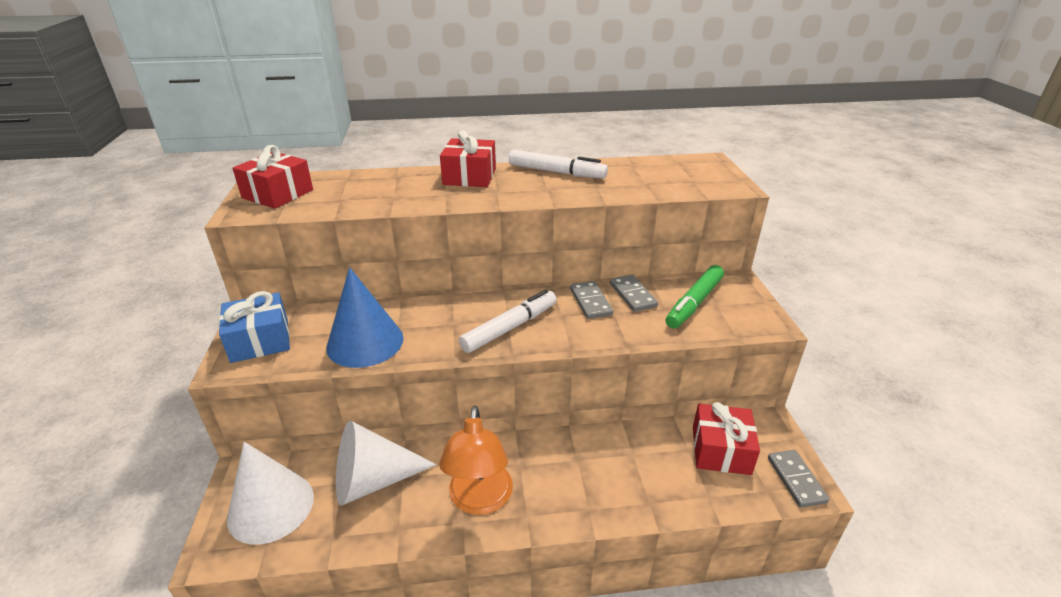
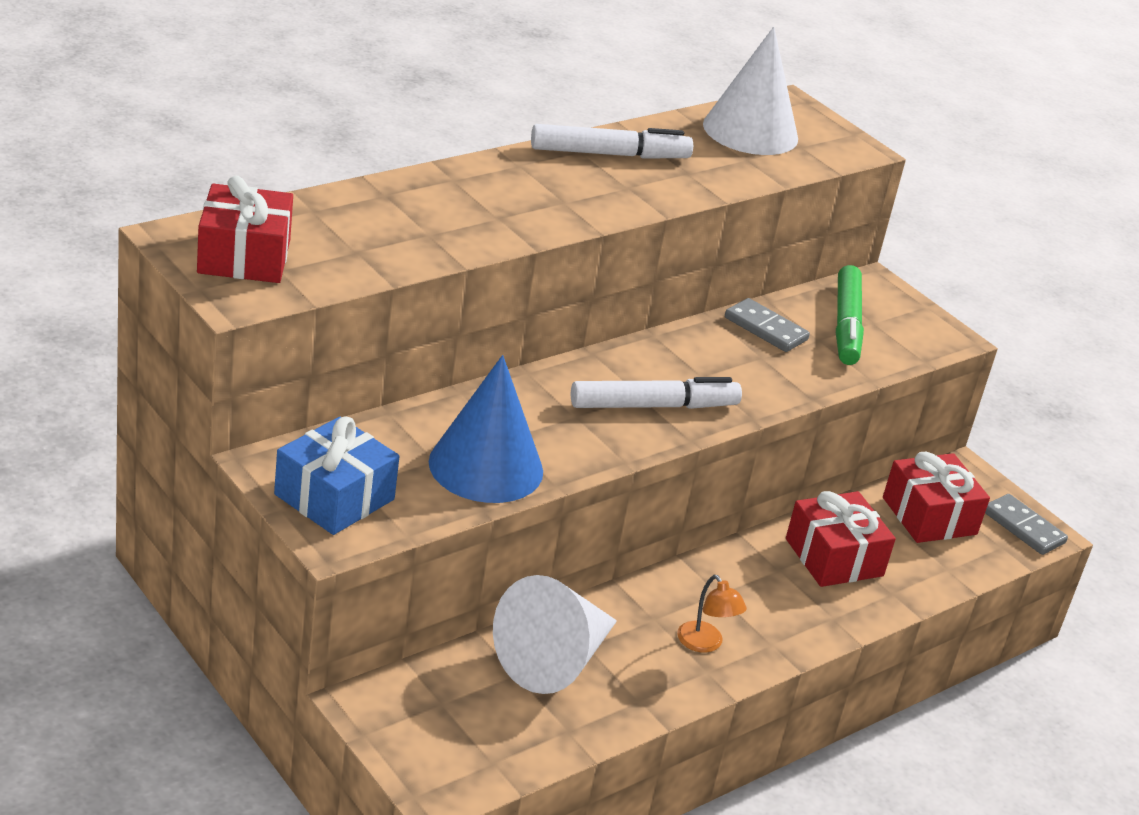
camera: 35 degrees left, 0 degrees up
white cone [227,442,314,545] -> white cone moved to [703,27,798,155]
orange lamp [439,406,513,515] -> orange lamp [677,575,747,653], size x0.51
red gift [440,130,496,187] -> red gift moved to [786,491,896,587]
white marker [459,289,557,353] -> white marker turned 60 degrees clockwise [571,377,742,409]
grey domino [570,281,613,319] -> none

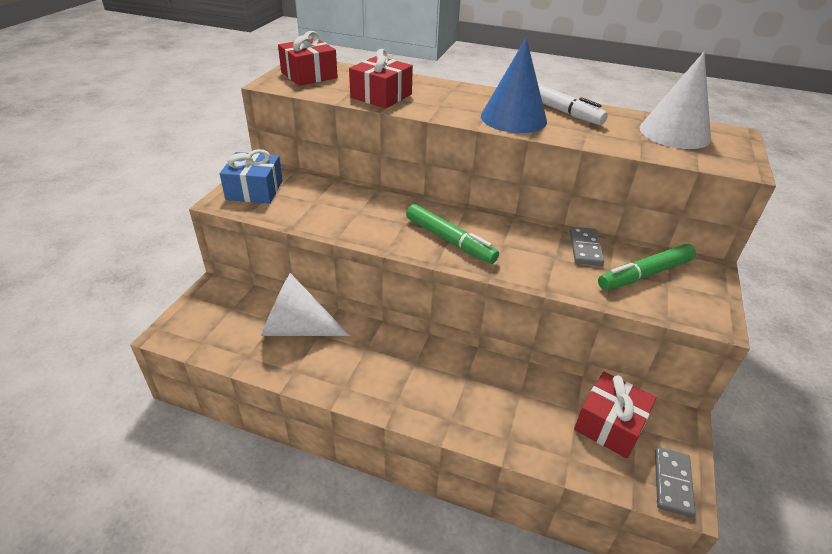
camera: 60 degrees right, 5 degrees up
blue cone [429,355,543,503] -> blue cone moved to [481,38,547,133]
white marker [571,377,742,409] -> green marker [406,204,499,264]
orange lamp [677,575,747,653] -> none
red gift [786,491,896,587] -> red gift moved to [349,49,413,109]

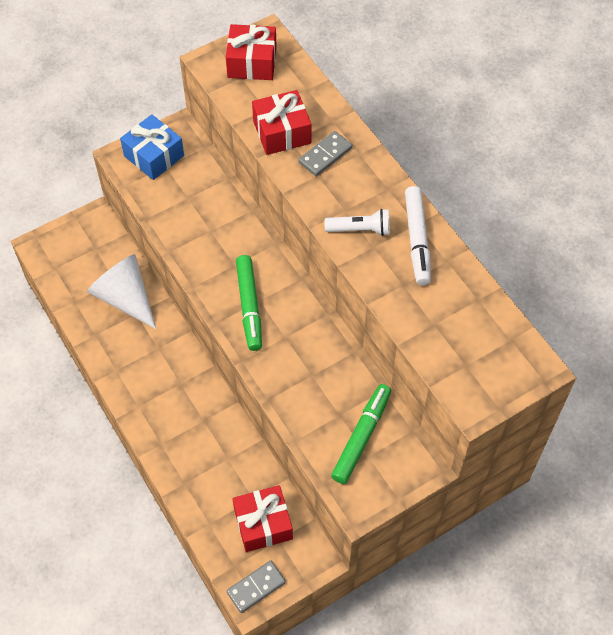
camera: 40 degrees right, 20 degrees up
blue cone [481,38,547,133] -> white flashlight [324,209,390,236]
grey domino [570,227,604,266] -> grey domino moved to [299,131,352,176]
green marker [598,244,696,290] -> green marker turned 105 degrees clockwise [331,384,391,484]
white cone [640,52,711,149] -> none

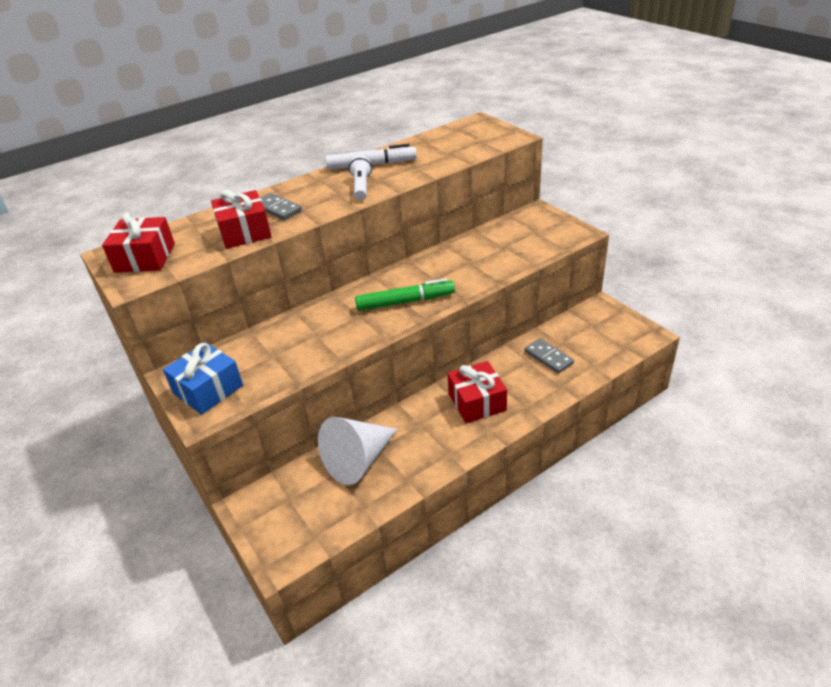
camera: 90 degrees left, 20 degrees down
grey domino [226,560,286,613] -> grey domino moved to [524,338,574,374]
red gift [232,485,293,552] -> red gift moved to [447,361,507,423]
green marker [331,384,391,484] -> none

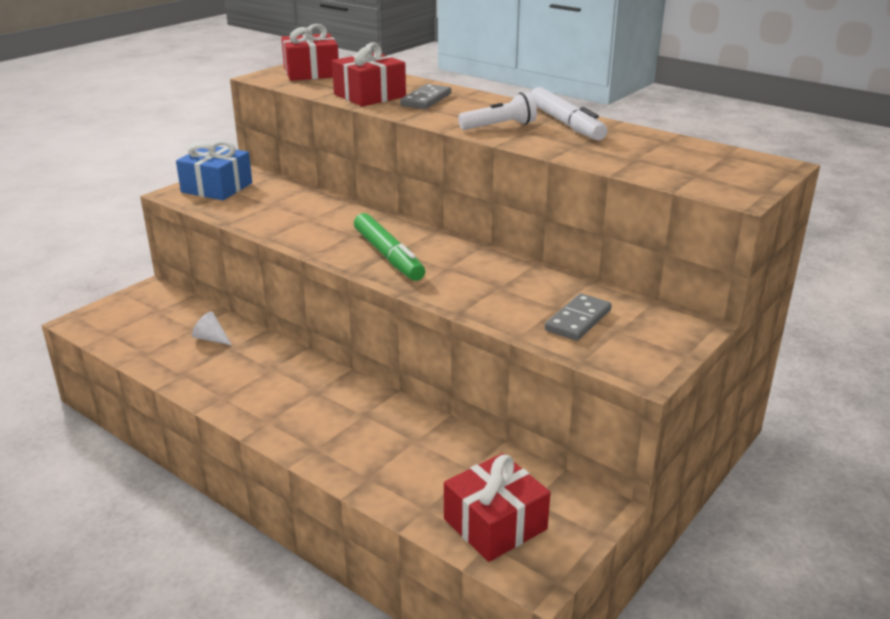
camera: 70 degrees right, 10 degrees down
white cone [318,417,398,485] -> white cone [192,311,232,345], size x0.41
red gift [447,361,507,423] -> red gift moved to [444,453,550,562]
grey domino [524,338,574,374] -> grey domino moved to [545,293,612,341]

